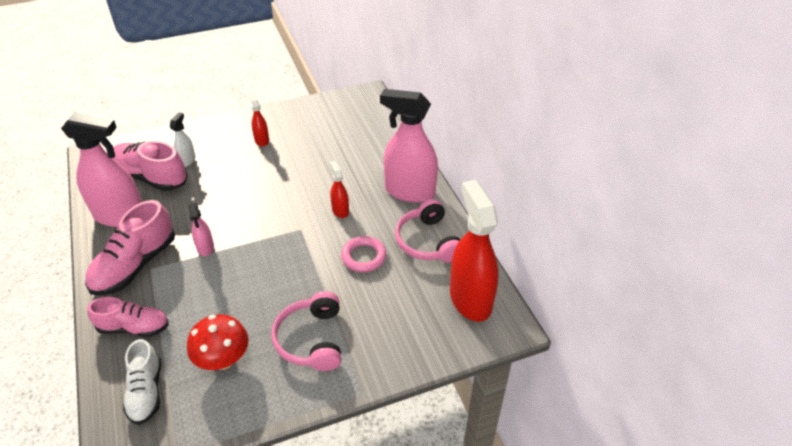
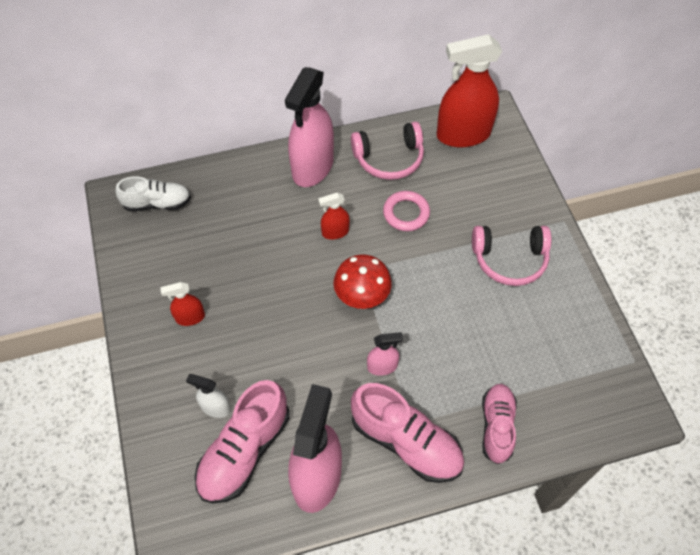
camera: 85 degrees left, 15 degrees up
white shoe [123,339,161,425] -> white shoe moved to [115,176,191,211]
red mushroom [187,314,249,370] -> red mushroom moved to [333,254,392,309]

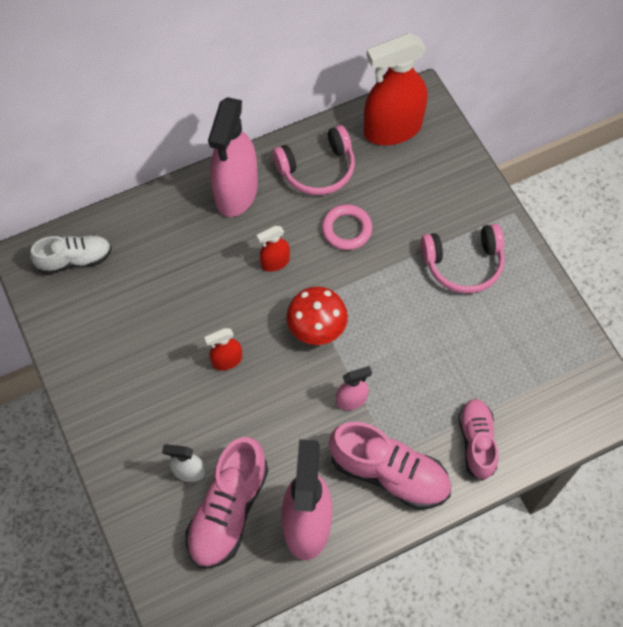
camera: 10 degrees left, 5 degrees up
red spray bottle [160,282,205,326] -> red spray bottle moved to [204,328,242,370]

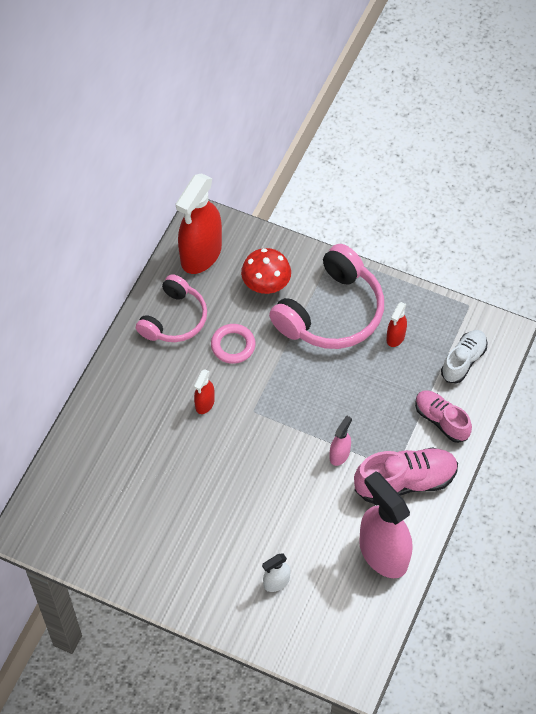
camera: 40 degrees left, 5 degrees down
white shoe [30,235,112,275] -> white shoe moved to [441,330,488,383]
pink shoe [185,437,268,568] -> none
red spray bottle [204,328,242,370] -> red spray bottle moved to [386,302,407,347]
pink spray bottle [208,97,258,217] -> none
red mushroom [286,286,348,345] -> red mushroom moved to [241,248,291,294]
pink headphones [421,224,505,293] -> pink headphones [269,244,384,349], size x1.56

